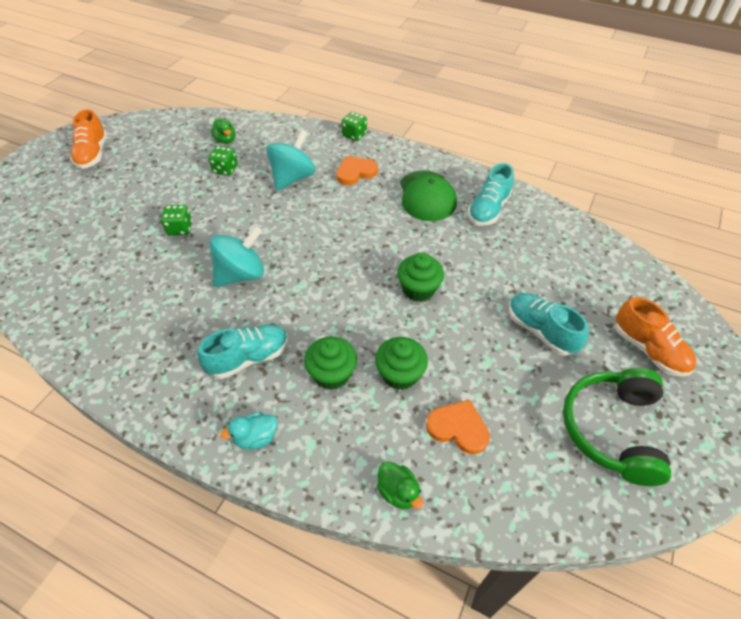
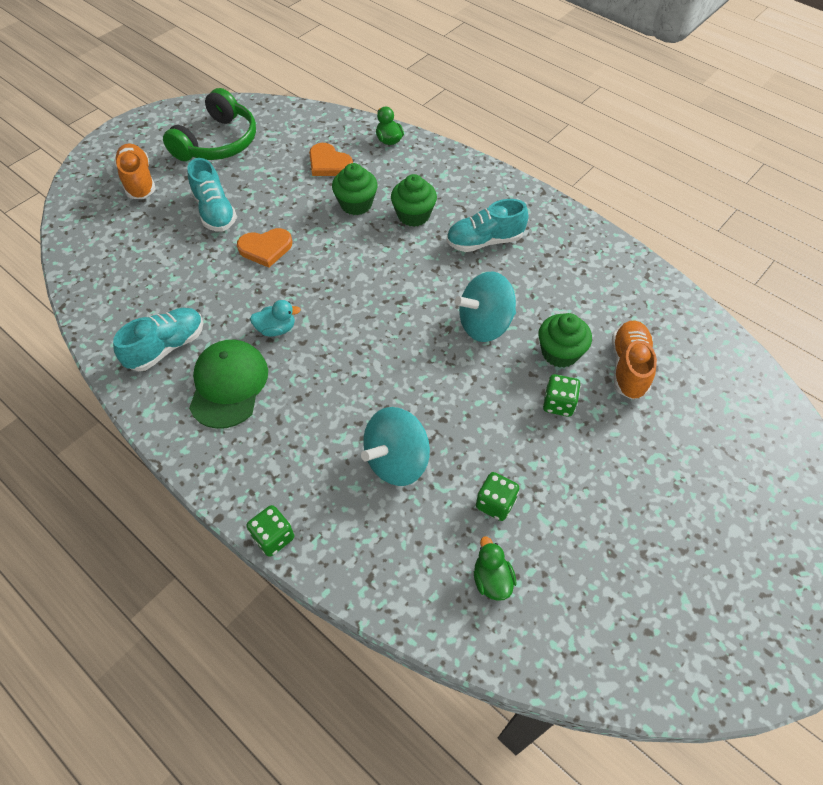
camera: 165 degrees left, 5 degrees up
orange shoe [70,109,107,169] -> orange shoe moved to [612,321,657,399]
turquoise duck [220,412,277,449] -> turquoise duck moved to [250,300,301,337]
orange heart [336,156,378,185] -> orange heart moved to [237,228,292,268]
green cupcake [397,252,444,302] -> green cupcake moved to [538,313,592,368]

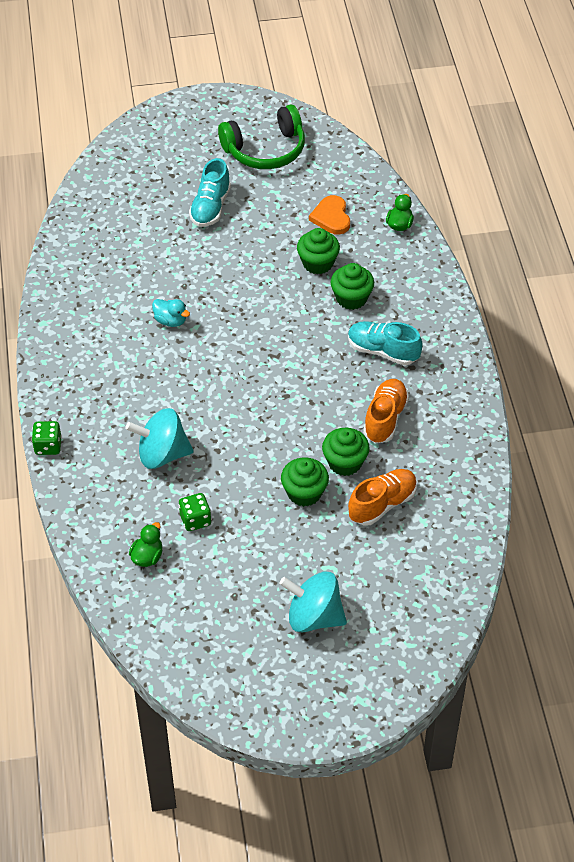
camera: 40 degrees right, 5 degrees down
turquoise shoe [113,308,203,371] -> none
orange shoe [114,143,156,199] -> orange shoe moved to [363,379,409,443]
green cap [189,340,268,429] -> none
orange heart [237,228,292,268] -> none
turquoise spinning top [454,272,516,342] -> turquoise spinning top moved to [279,572,347,632]
green dice [543,374,581,417] -> green cupcake [281,457,329,507]

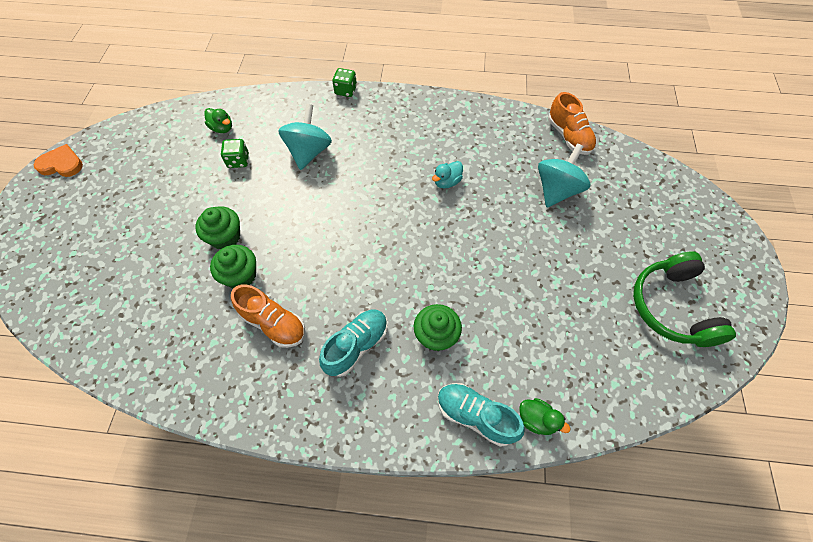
camera: 105 degrees right, 10 degrees up
turquoise shoe [189,158,231,227] -> turquoise shoe moved to [438,383,525,447]
turquoise spinning top [279,572,347,632] -> turquoise spinning top moved to [538,144,590,207]
green cupcake [297,228,340,274] -> none
orange heart [309,195,350,235] -> orange heart moved to [34,144,83,177]
orange shoe [348,469,417,526] -> orange shoe moved to [548,92,596,155]

